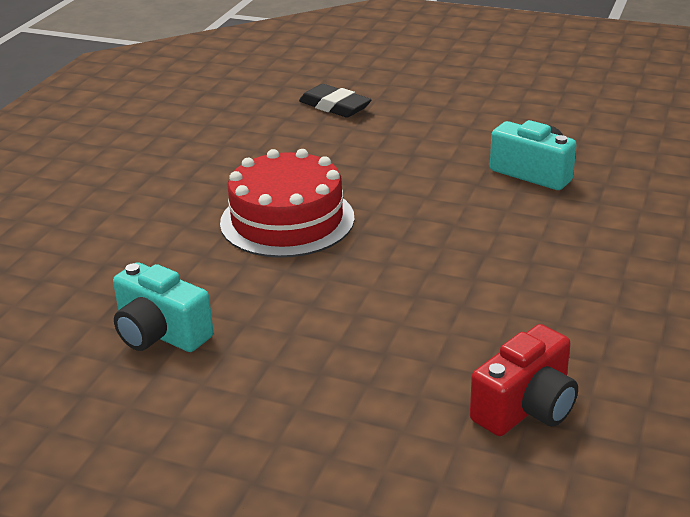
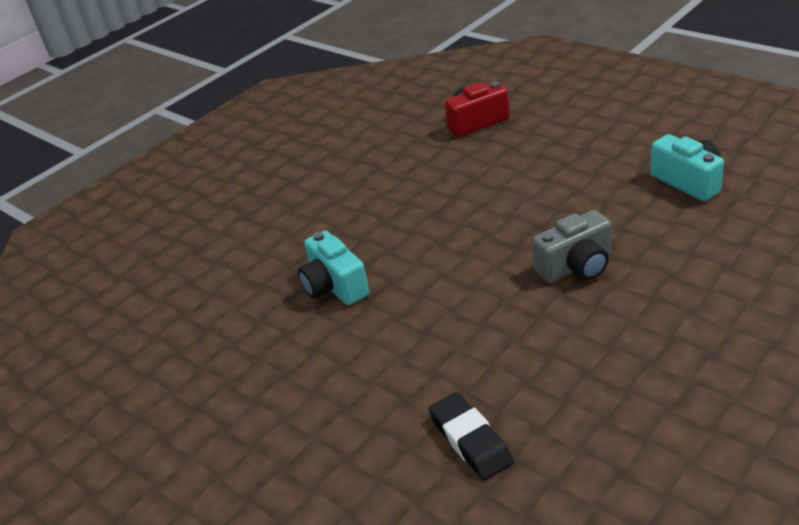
camera: 155 degrees left, 5 degrees up
red cake [220,149,354,258] -> grey camera [532,210,611,283]

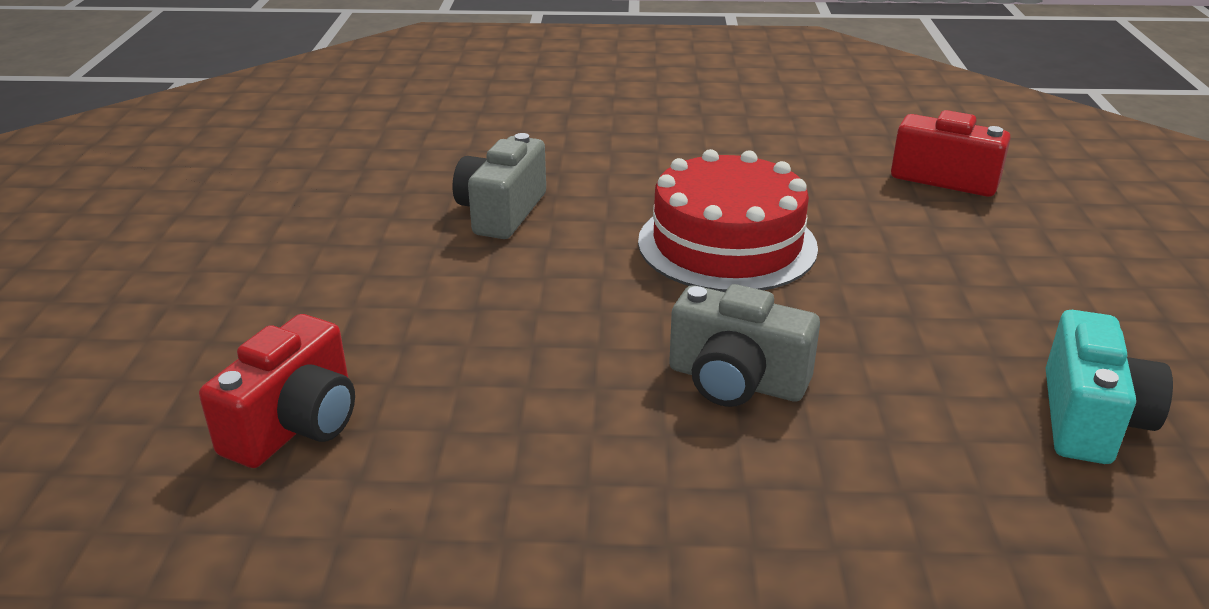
camera: 45 degrees right, 5 degrees down
turquoise camera [298,230,369,305] -> grey camera [452,133,546,239]
black eraser [429,392,514,480] -> red camera [199,314,355,468]
none -> red cake [638,149,818,292]

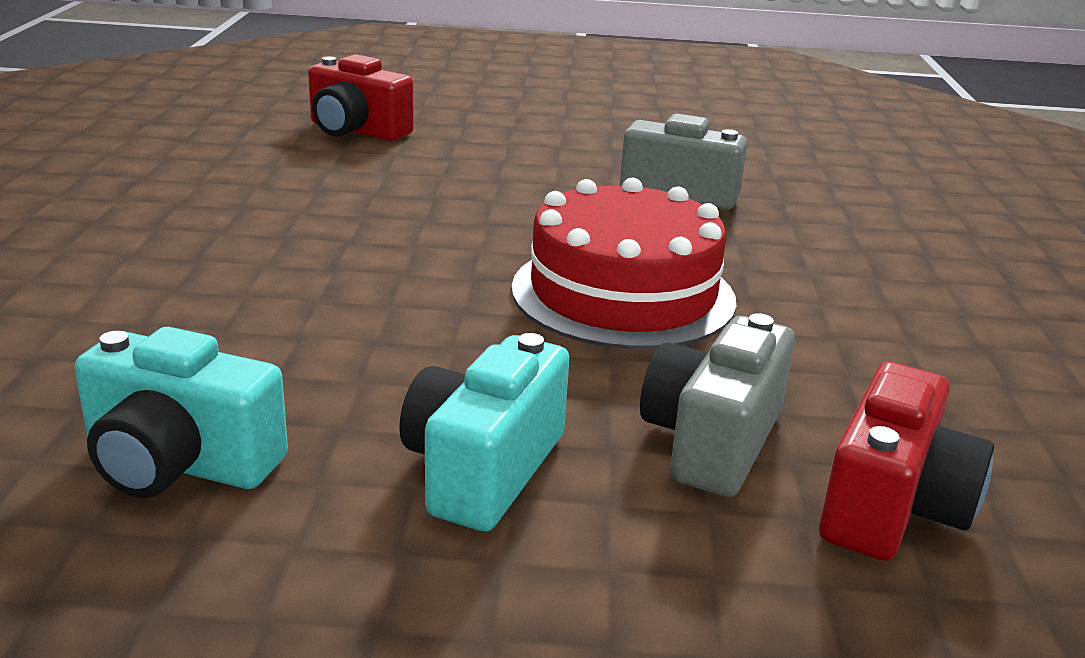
camera: 90 degrees right, 5 degrees down
grey camera [669,284,820,407] -> grey camera moved to [640,313,795,497]
none -> turquoise camera [399,333,569,531]

